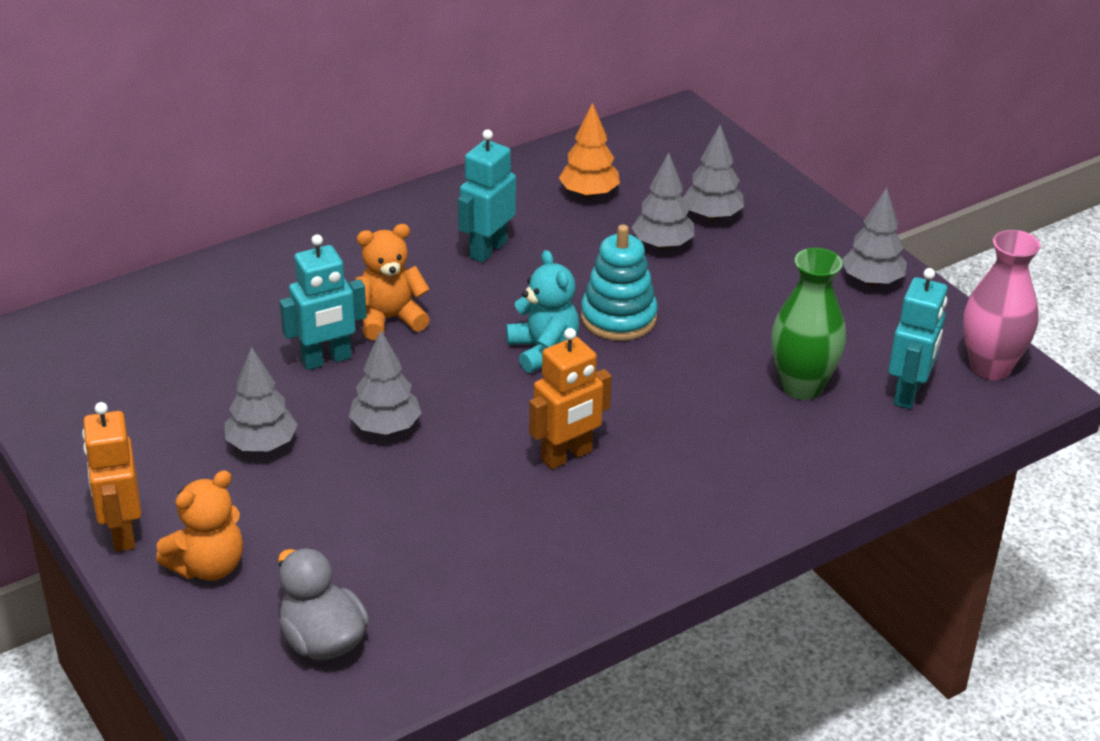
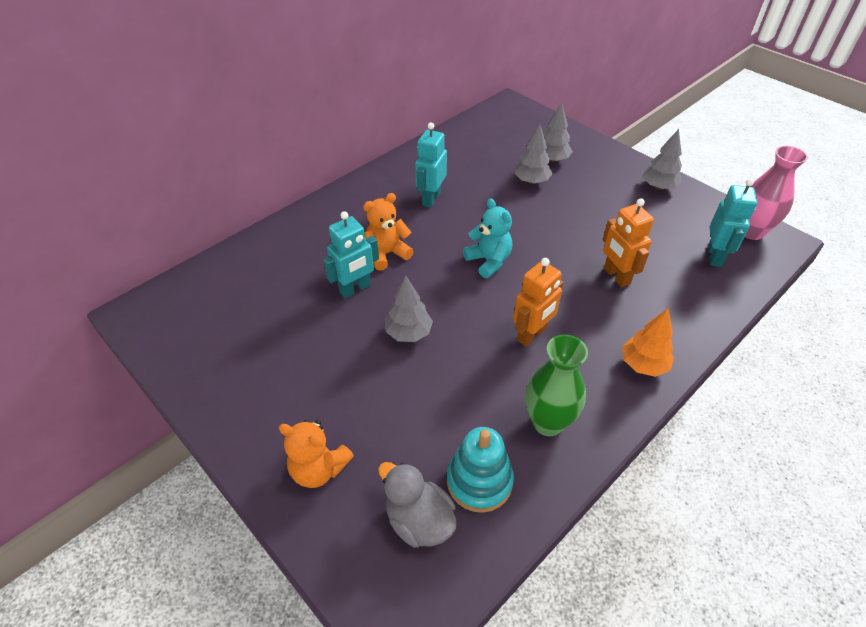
camera: 10 degrees left, 10 degrees up
orange robot [82,402,141,552] -> orange robot moved to [603,198,654,287]
orange teddy bear [156,470,243,581] -> orange teddy bear turned 75 degrees clockwise [278,420,354,488]
grey tree [224,347,298,451] -> none
orange tree [559,103,620,198] -> orange tree moved to [622,308,674,377]
turquoise stacking toy [581,224,658,341] -> turquoise stacking toy moved to [447,427,514,513]
green vase [771,248,846,400] -> green vase moved to [525,334,588,436]

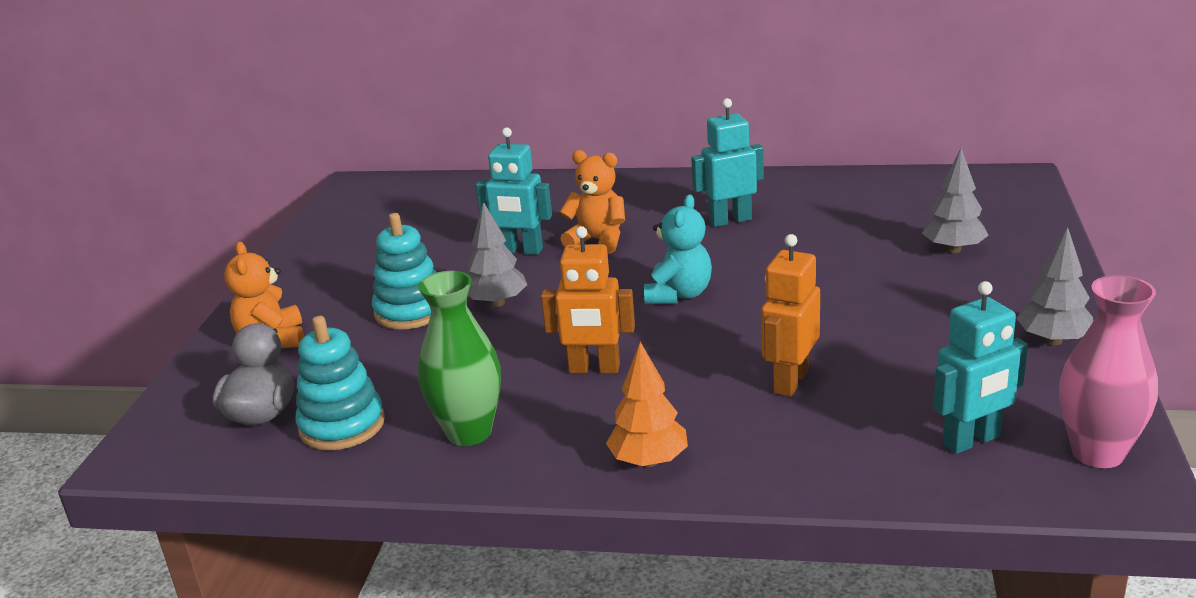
camera: 55 degrees right, 20 degrees down
grey tree [514,124,553,184] -> none
none -> turquoise stacking toy [372,213,437,330]

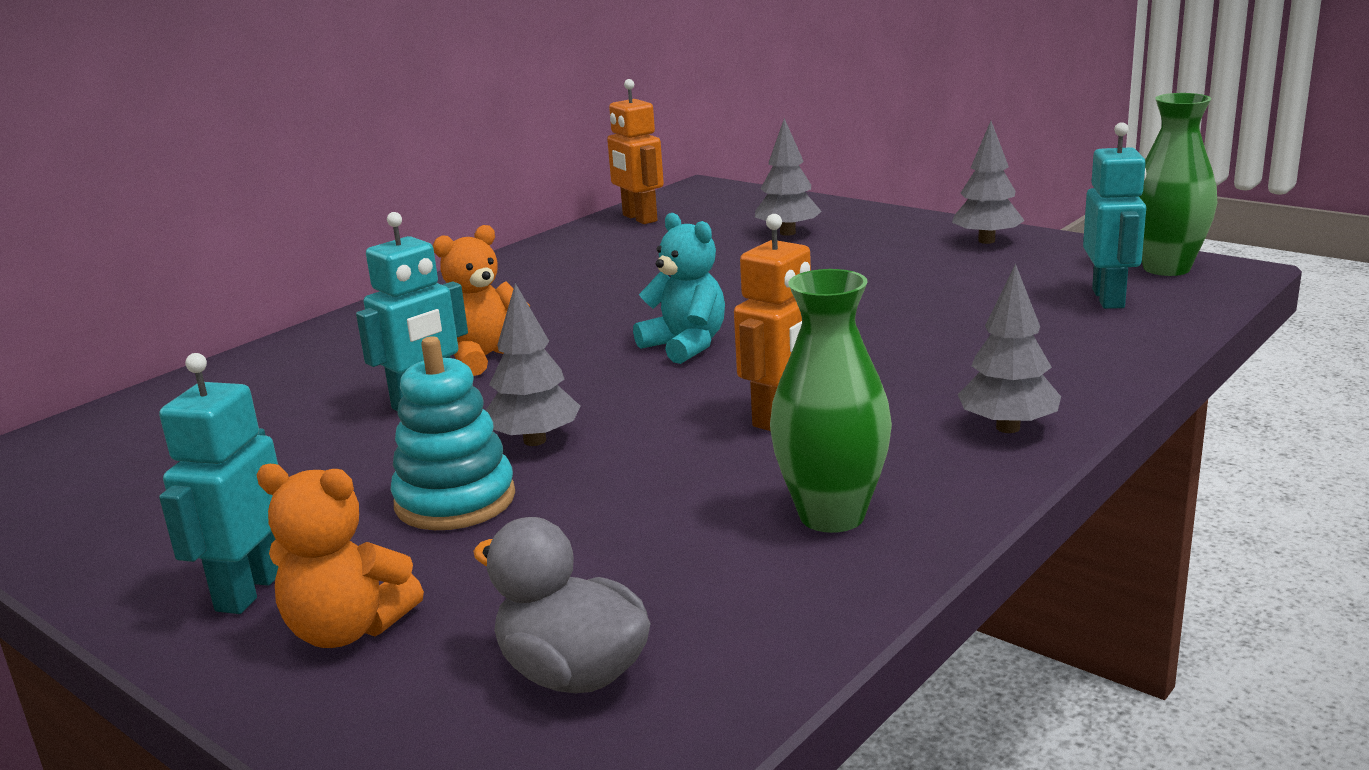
camera: 60 degrees left, 5 degrees down
turquoise stacking toy [295,316,385,450] -> none
orange tree [606,342,688,467] -> grey tree [958,264,1061,433]
turquoise robot [691,98,764,227] -> turquoise robot moved to [159,353,279,614]
orange robot [761,234,820,397] -> orange robot moved to [607,79,664,224]
pink vase [1059,275,1158,468] -> green vase [1139,93,1217,276]

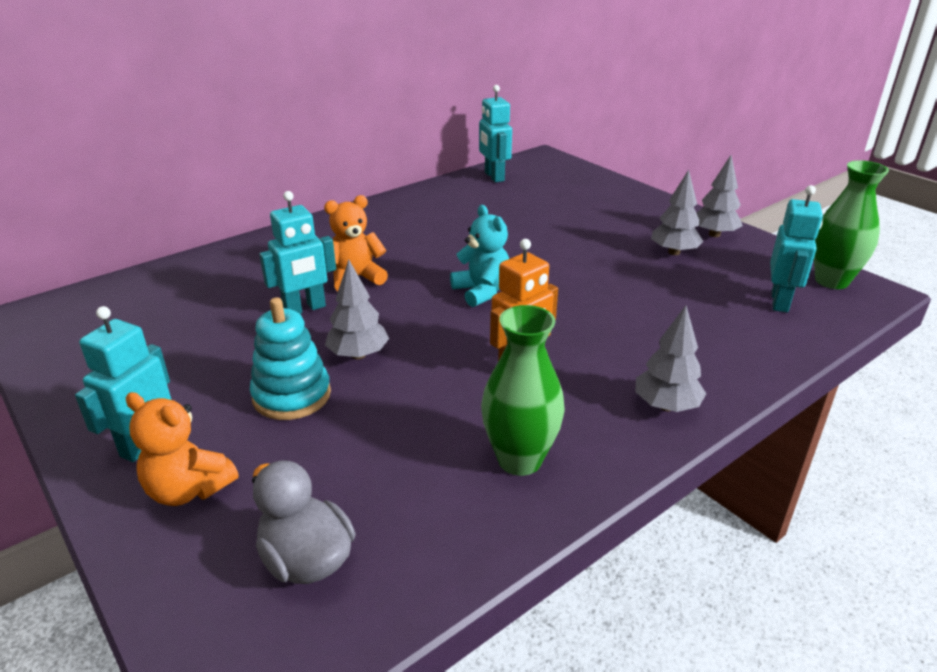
camera: 10 degrees right, 10 degrees up
orange robot [607,79,664,224] -> turquoise robot [479,85,512,182]
grey tree [755,118,822,236] -> grey tree moved to [651,170,703,255]

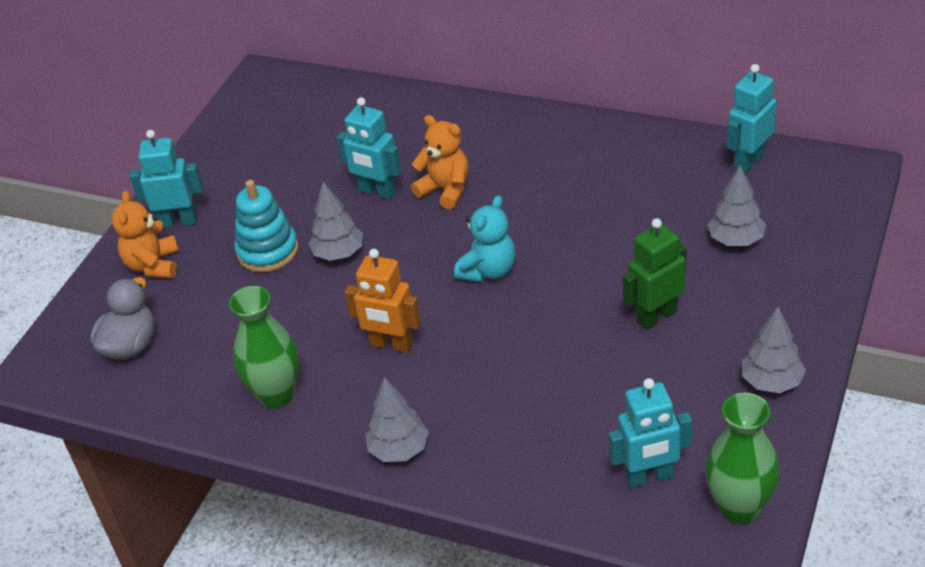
camera: 65 degrees right, 10 degrees up
grey tree [651,170,703,255] -> grey tree moved to [708,165,766,246]
none -> green robot [622,218,687,330]

